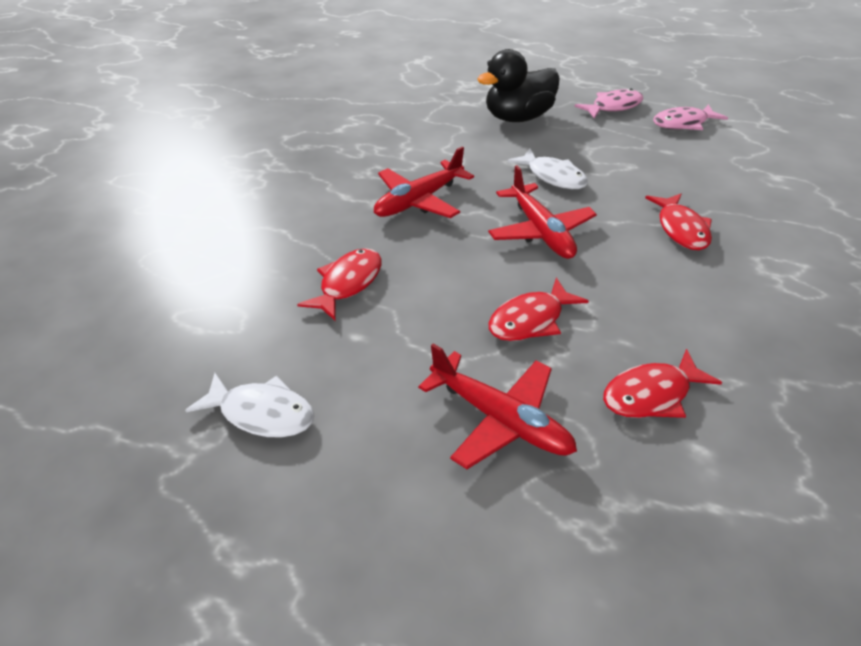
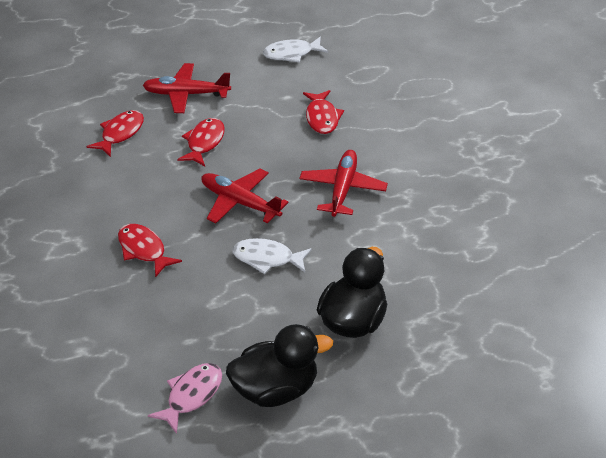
camera: 145 degrees right, 0 degrees up
pink fish [574,89,643,119] -> black duck [226,324,333,407]

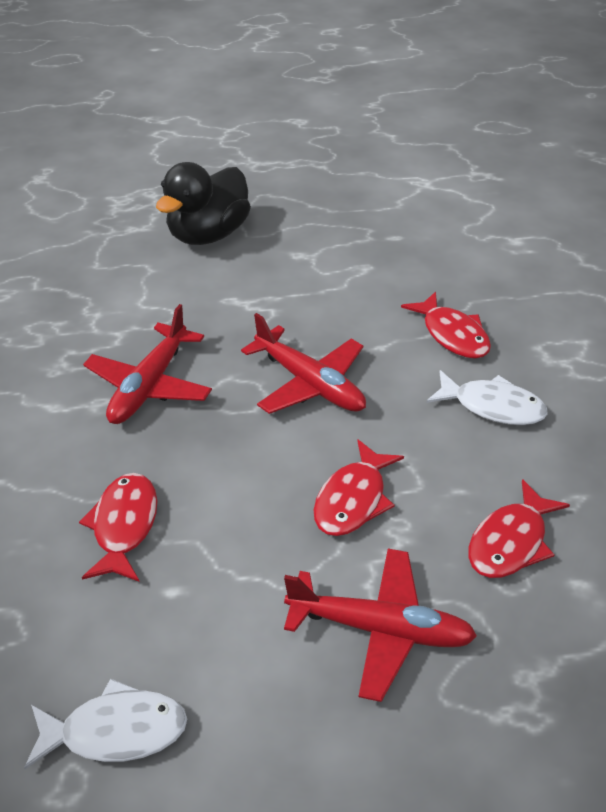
camera: 170 degrees left, 0 degrees up
pink fish [148,363,222,434] -> none
black duck [226,324,333,407] -> none
white fish [232,238,312,274] -> white fish moved to [427,370,548,425]

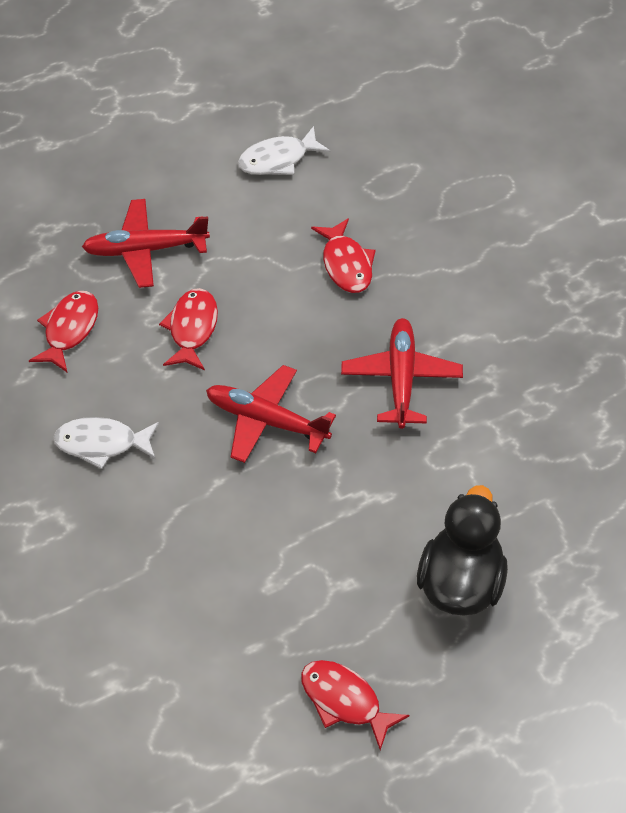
camera: 160 degrees right, 10 degrees up
red fish [401,291,491,359] -> red fish moved to [301,660,410,750]

